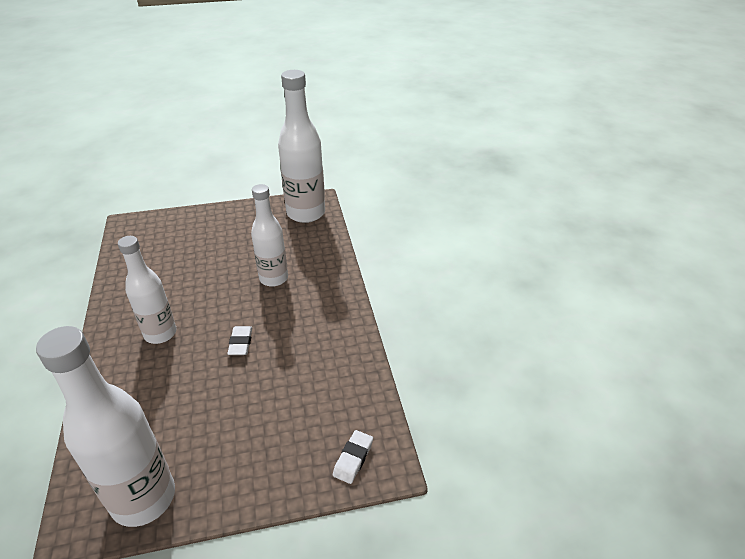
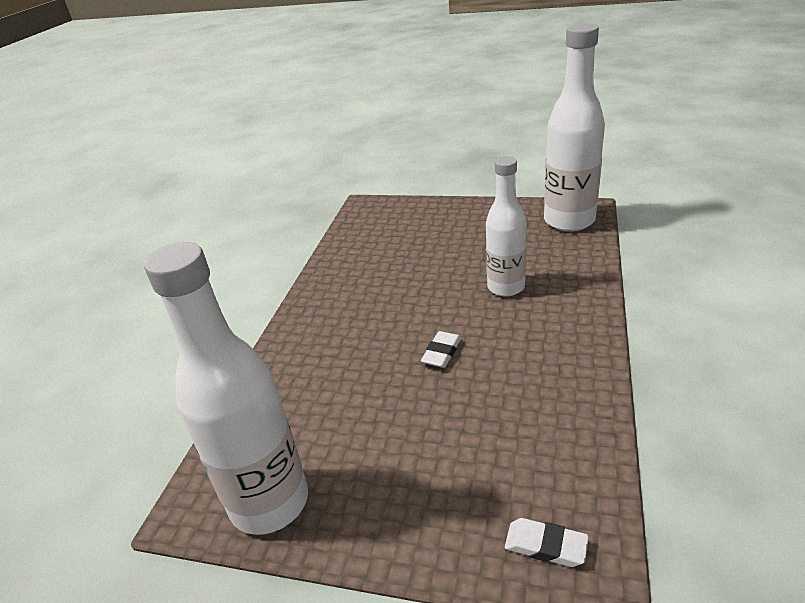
camera: 30 degrees right, 5 degrees down
white bottle [118,236,177,344] -> none
white eraser [333,430,373,484] -> white eraser turned 60 degrees clockwise [505,518,589,567]

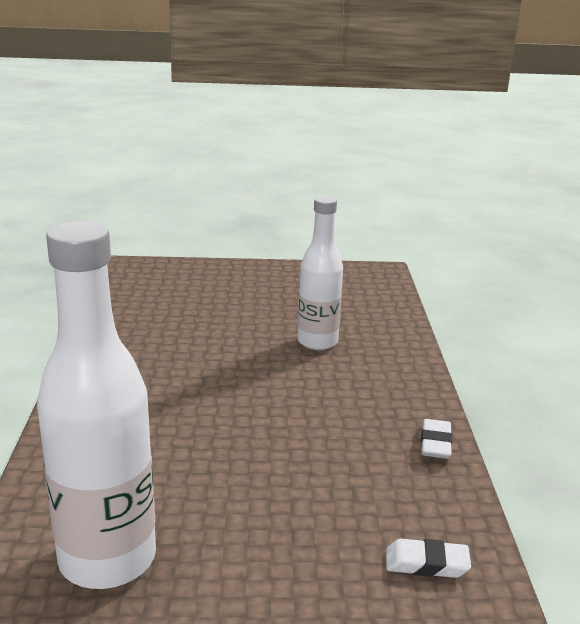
camera: 20 degrees left, 10 degrees down
white eraser [421,331,462,368] -> white eraser moved to [421,419,452,459]
white bottle [544,24,605,232] -> none

